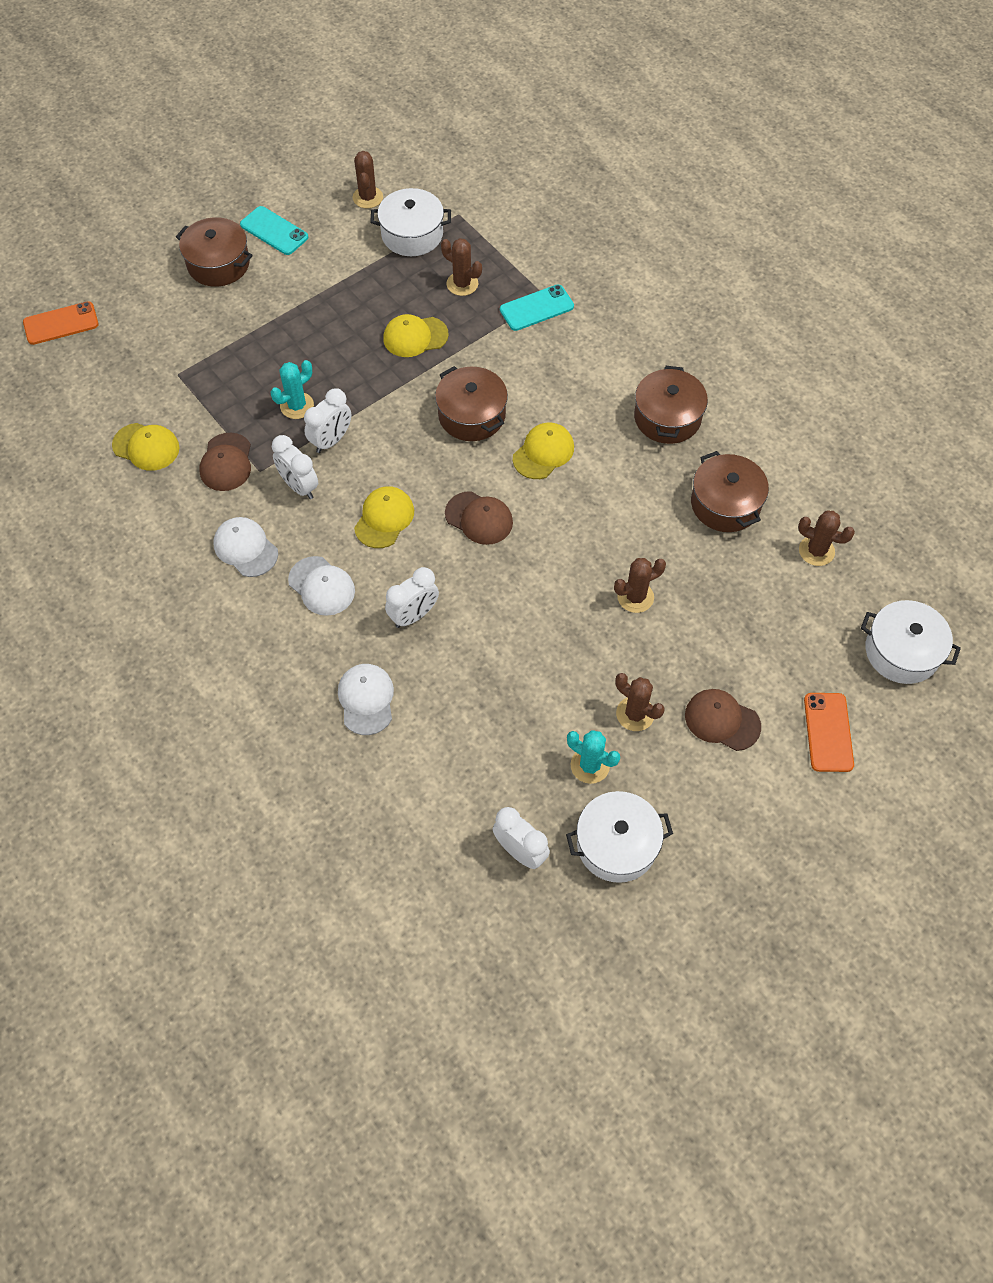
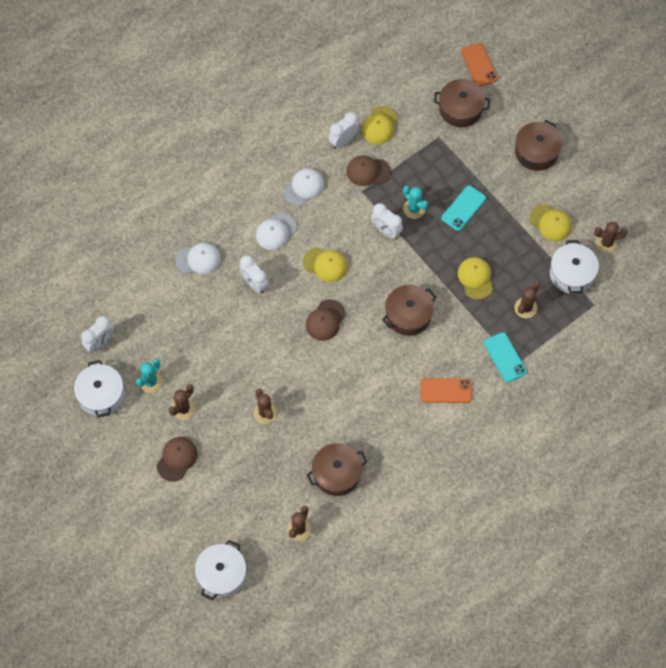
camera: 90 degrees right, 5 degrees up
turquoise phone [240,206,308,255] -> turquoise phone moved to [441,186,486,231]
white clock [272,435,318,499] -> white clock moved to [329,112,359,149]
yellow cap [513,423,574,479] -> yellow cap moved to [529,204,572,241]
brown pot [634,366,708,444] -> brown pot moved to [434,79,490,127]
orange phone [804,693,854,772] -> orange phone moved to [421,378,472,403]

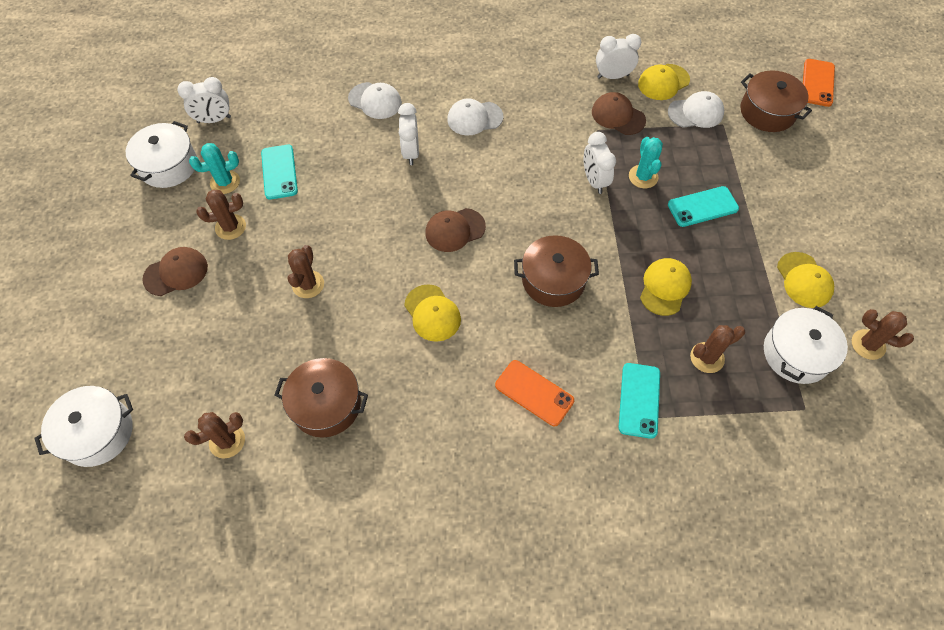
camera: 35 degrees right, 5 degrees down
white cap [283,168,324,206] -> white cap moved to [668,91,724,128]
yellow cap [303,247,347,282] -> yellow cap moved to [404,284,461,342]
brown pot [515,120,562,171] -> none
none -> turquoise phone [261,145,298,199]

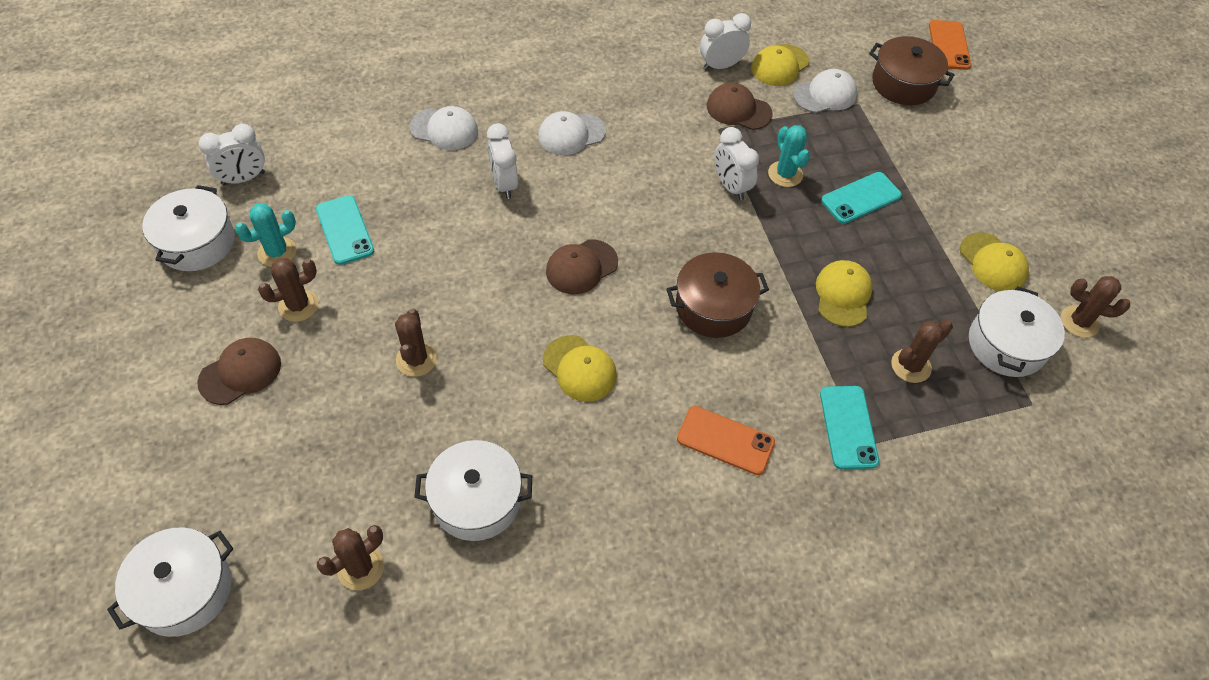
camera: 15 degrees left, 5 degrees down
brown pot [275,358,368,438] -> white pot [414,440,532,541]

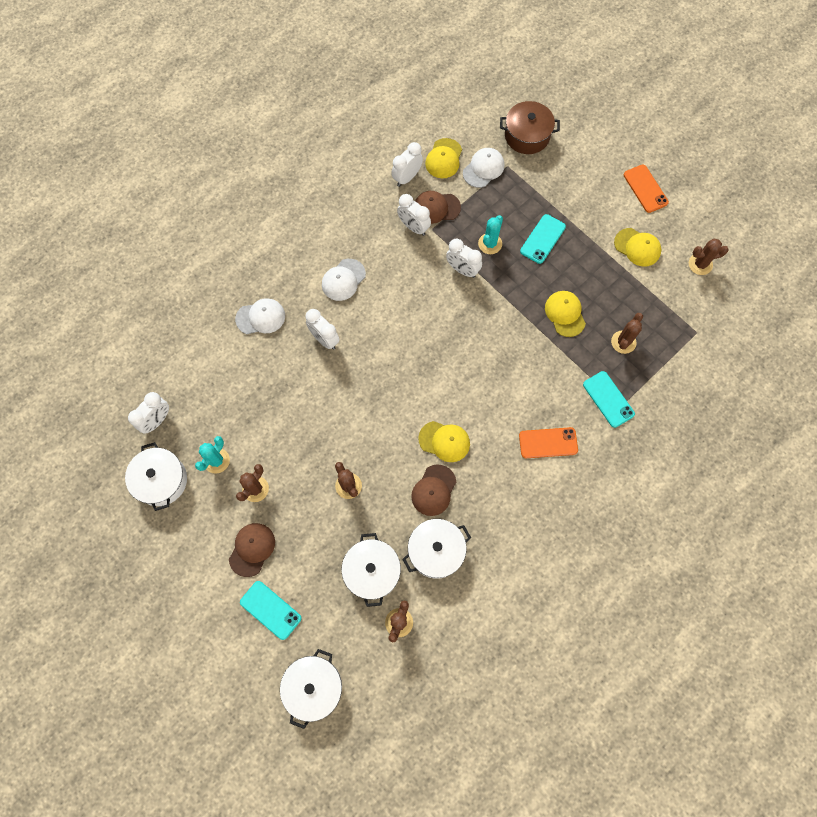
camera: 25 degrees left, 15 degrees up
turquoise phone [316,195,374,265] -> turquoise phone moved to [240,581,302,640]
brown cap [546,239,618,294] -> brown cap moved to [411,465,456,516]
brown pot [666,252,769,338] -> none
turquoise cactus [768,125,810,187] -> turquoise cactus turned 75 degrees clockwise [478,215,503,254]
orange phone [929,20,971,70] -> orange phone moved to [624,164,669,213]
white pot [969,286,1065,377] -> white pot moved to [342,533,401,607]
none -> white clock [397,194,431,236]

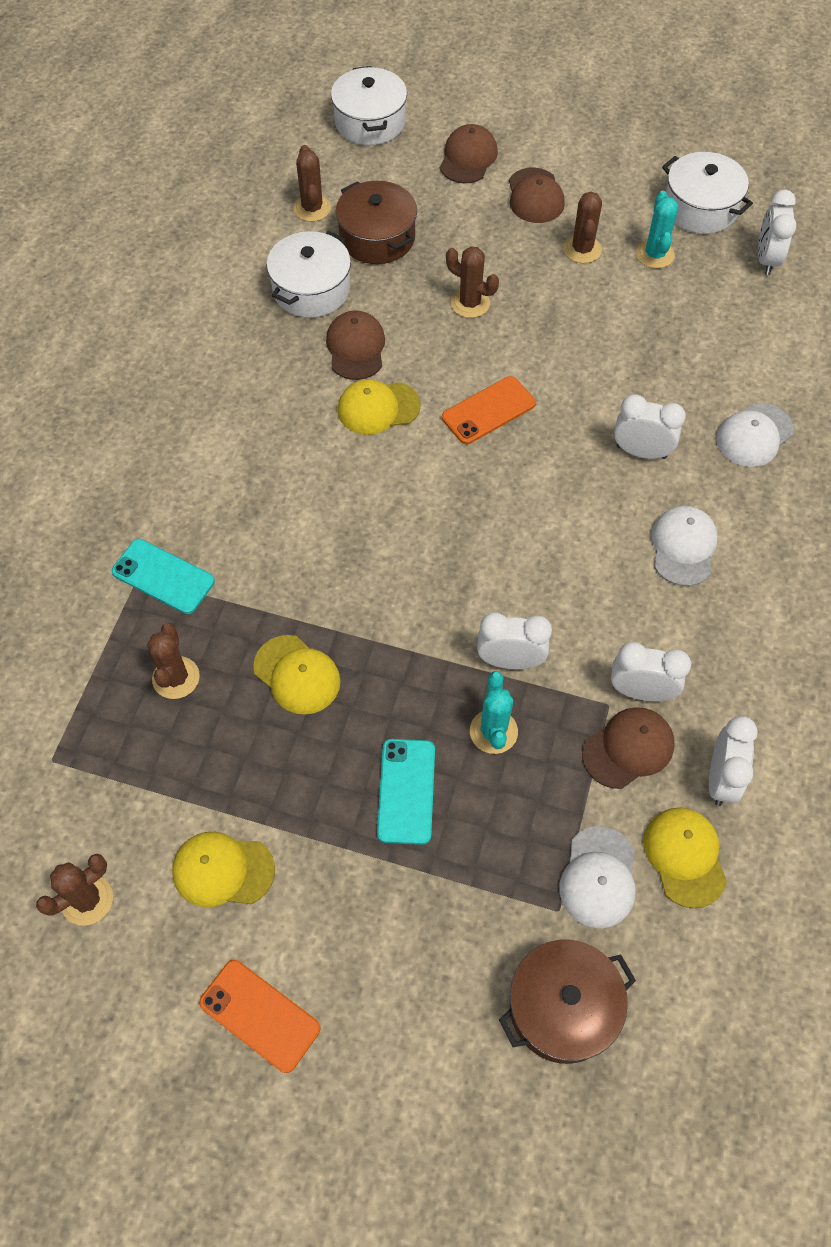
camera: 150 degrees right, 10 degrees down
turquoise phone [240,581,302,640] -> brown cap [440,124,498,183]
white pot [342,533,401,607] -> brown pot [335,181,417,264]
orange phone [519,427,578,458] -> orange phone moved to [442,376,536,444]

